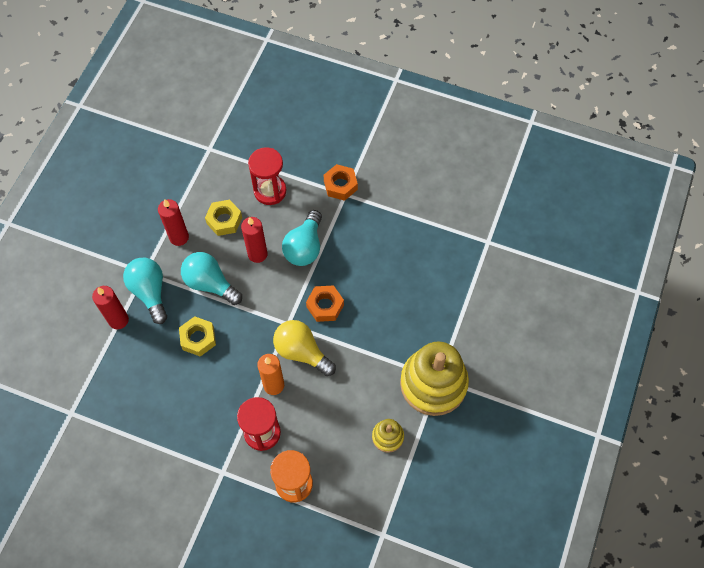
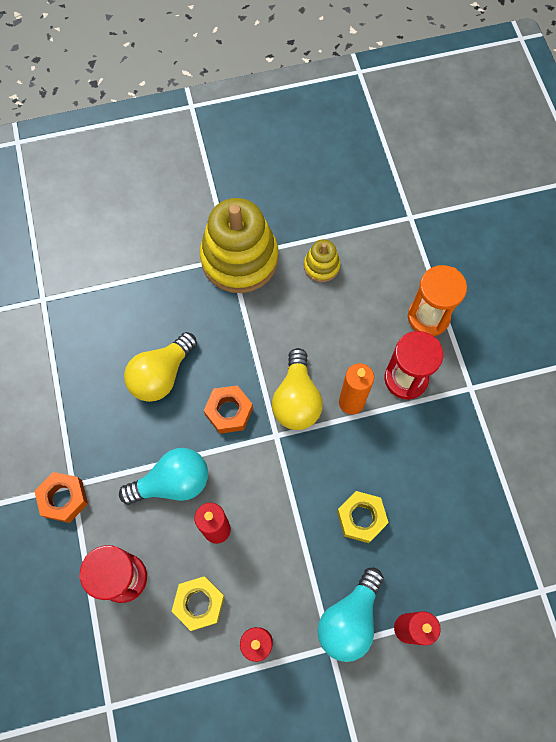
camera: 125 degrees left, 5 degrees up
turquoise light bulb [181,252,242,305] -> none
none -> yellow light bulb [124,332,197,402]

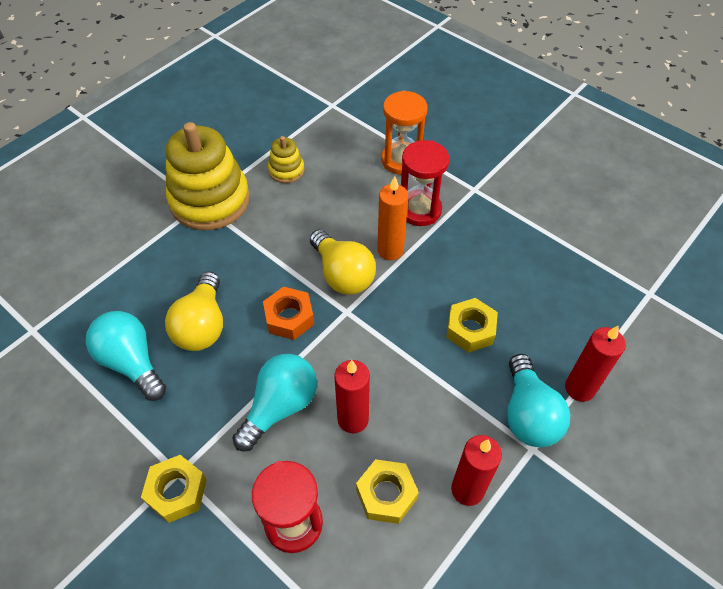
camera: 35 degrees left, 15 degrees down
orange nut [35,472,88,523] -> yellow nut [141,455,207,523]
none -> turquoise light bulb [86,311,166,401]

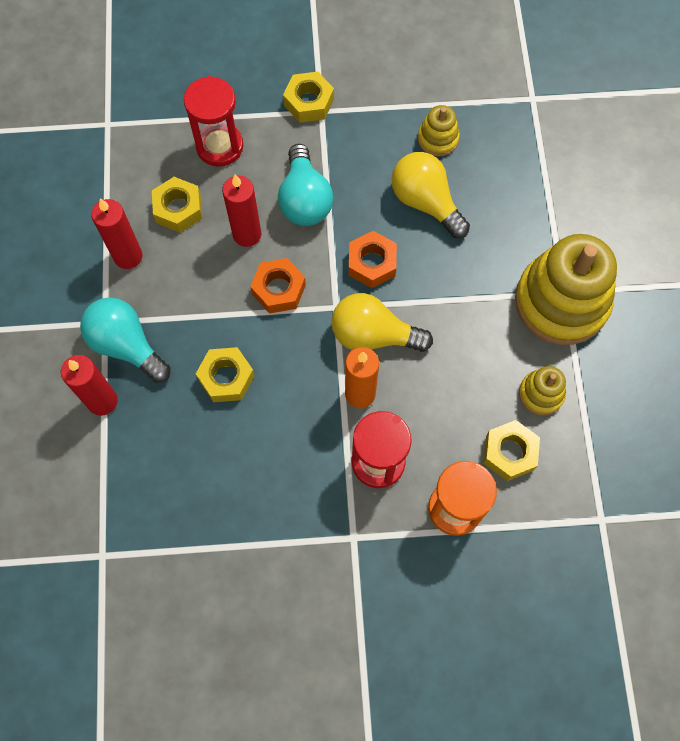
camera: 135 degrees right, 15 degrees up
turquoise light bulb [86,311,166,401] -> yellow stacking toy [418,105,460,157]
none -> orange nut [250,258,306,314]
none -> yellow nut [483,420,540,481]

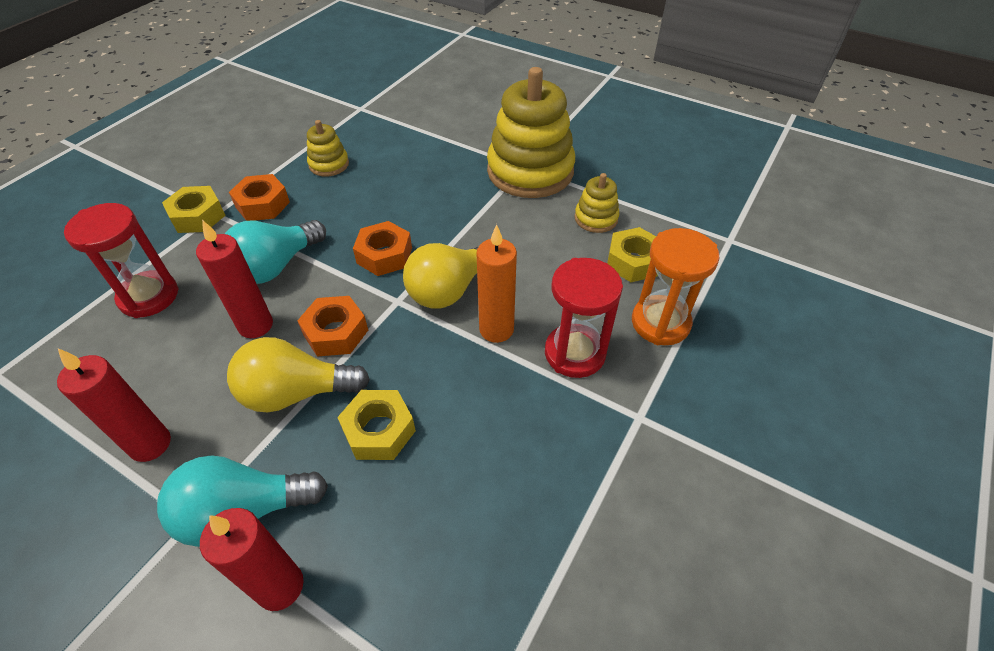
camera: 55 degrees left, 20 degrees down
yellow nut [152,177,202,233] -> none
turquoise light bulb [278,144,333,226] -> turquoise light bulb turned 105 degrees clockwise [225,220,326,284]
yellow light bulb [392,152,470,238] -> yellow light bulb moved to [227,337,370,412]
none -> orange nut [229,174,290,221]

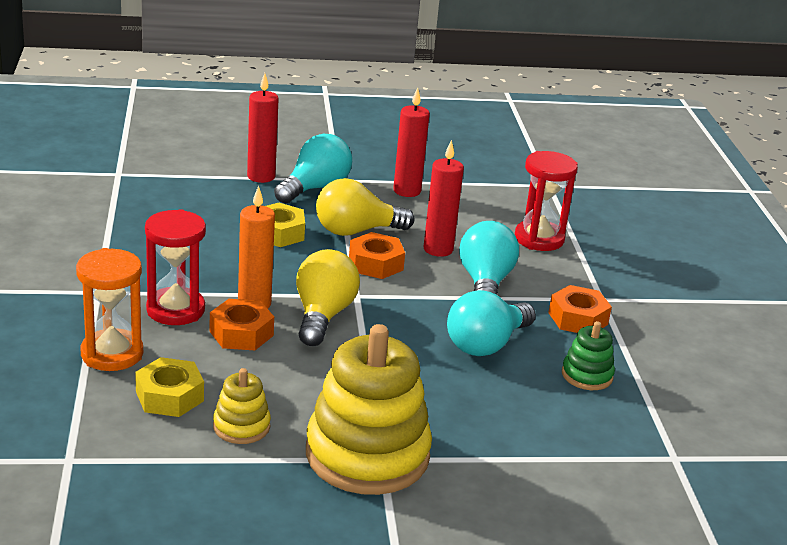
camera: 140 degrees right, 20 degrees down
yellow nut [162,186,226,233] -> none
yellow light bulb [227,337,370,412] -> yellow light bulb turned 150 degrees counterclockwise [316,178,414,236]
yellow stacking toy [307,120,349,177] -> green stacking toy [562,321,615,390]
orange nut [353,221,412,276] -> orange nut moved to [210,299,274,350]
none -> turquoise light bulb [447,290,536,356]

